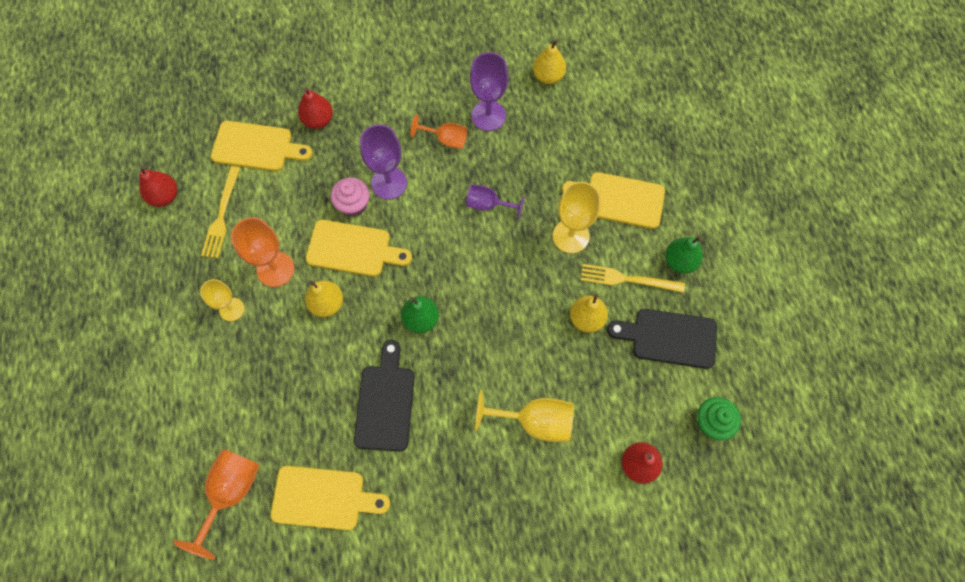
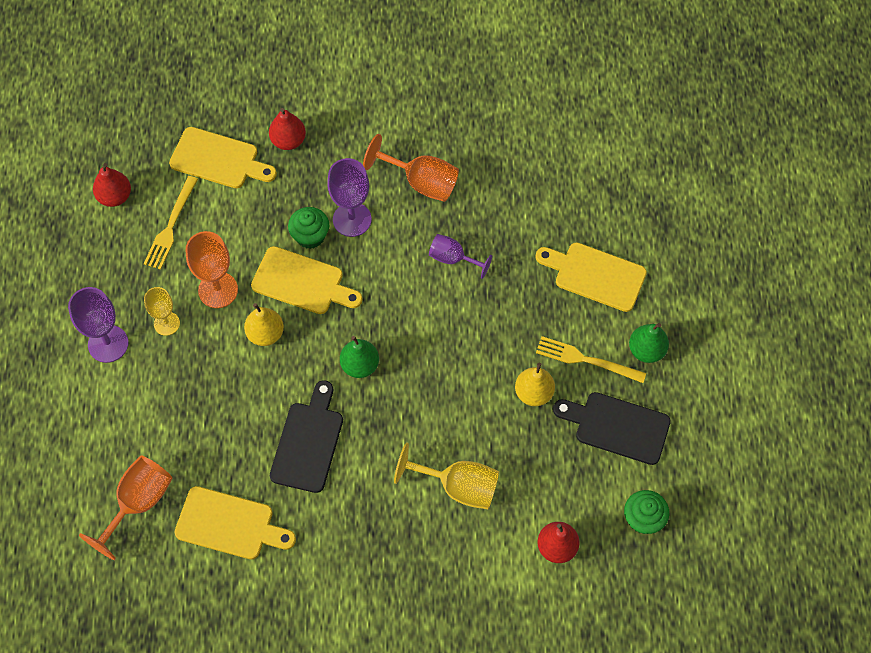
camera: 10 degrees right, 5 degrees down
pink cupcake [331,178,370,217] -> green cupcake [288,207,329,249]
orange goblet [410,114,467,149] -> orange goblet [363,134,459,202], size x1.54
purple goblet [470,52,508,131] -> purple goblet moved to [68,287,129,363]
yellow pear [533,39,566,84] -> none
yellow goblet [553,182,601,253] -> none

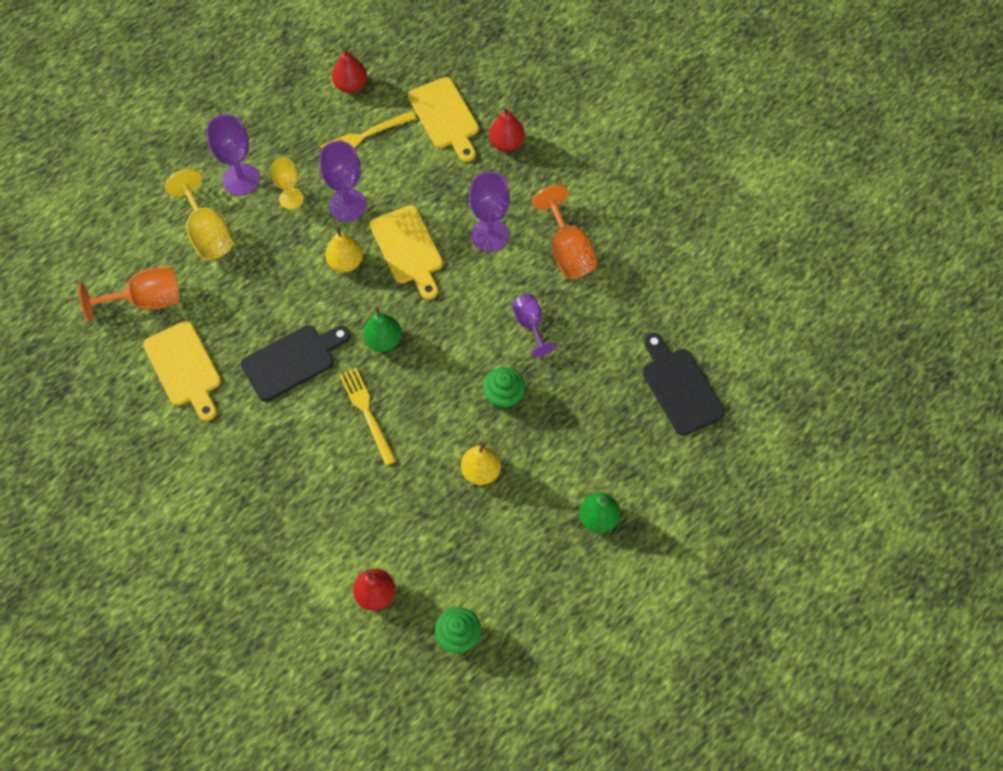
camera: 45 degrees right, 0 degrees up
orange goblet [185,231,238,308] -> purple goblet [319,141,367,222]
green cupcake [288,207,329,249] -> green cupcake moved to [483,367,526,410]
yellow goblet [394,442,499,509] -> yellow goblet moved to [165,169,233,260]
yellow cutting board [536,242,647,312] -> none
yellow fork [536,336,646,383] -> yellow fork moved to [339,368,396,466]
black cutting board [553,392,671,465] -> black cutting board moved to [642,333,725,436]

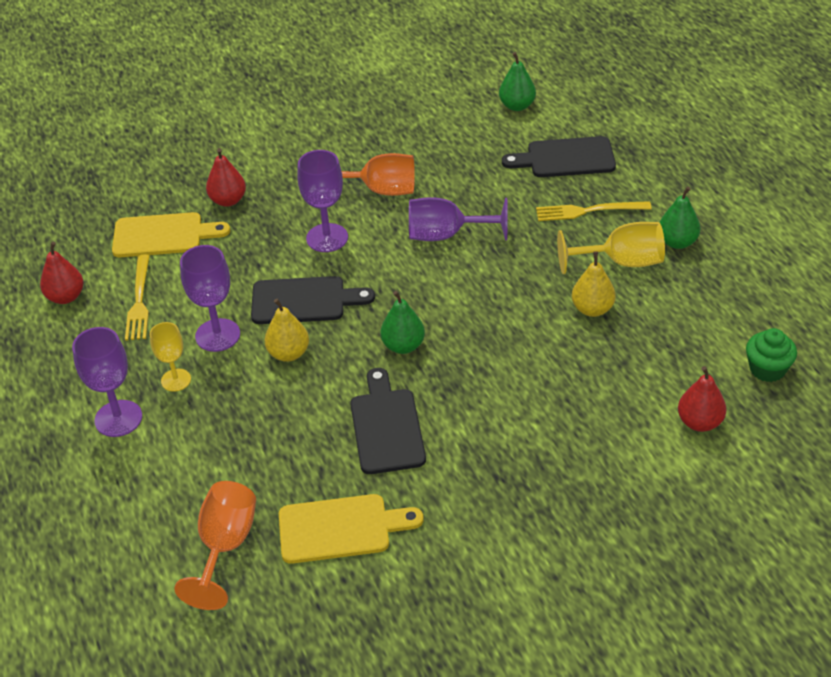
camera: 65 degrees left, 20 degrees down
yellow goblet [165,169,233,260] -> yellow goblet moved to [557,222,665,274]
yellow fork [339,368,396,466] -> yellow fork moved to [536,201,652,221]
yellow cutting board [370,205,443,300] -> black cutting board [251,276,375,324]
green cupcake [483,367,526,410] -> none
purple goblet [512,294,556,357] -> purple goblet [409,197,508,241], size x1.54
none -> green pear [499,52,536,111]

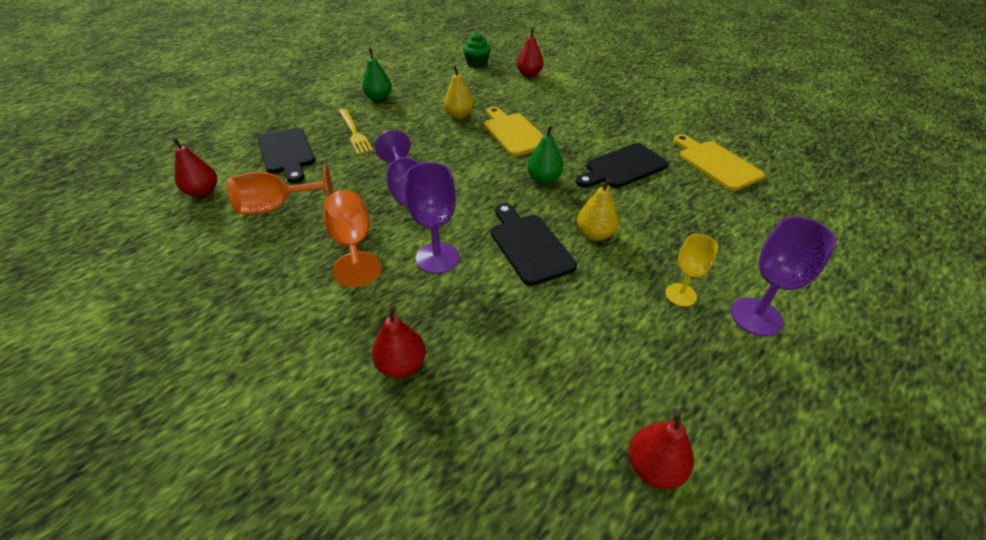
camera: 115 degrees left, 0 degrees up
yellow cutting board [112,212,230,257] -> yellow cutting board moved to [484,107,544,156]
yellow fork [125,254,150,341] -> none
orange goblet [174,481,256,610] -> orange goblet moved to [227,164,334,214]
purple goblet [180,245,240,352] -> none
green pear [499,52,536,111] -> red pear [172,138,217,197]
yellow goblet [557,222,665,274] -> none

